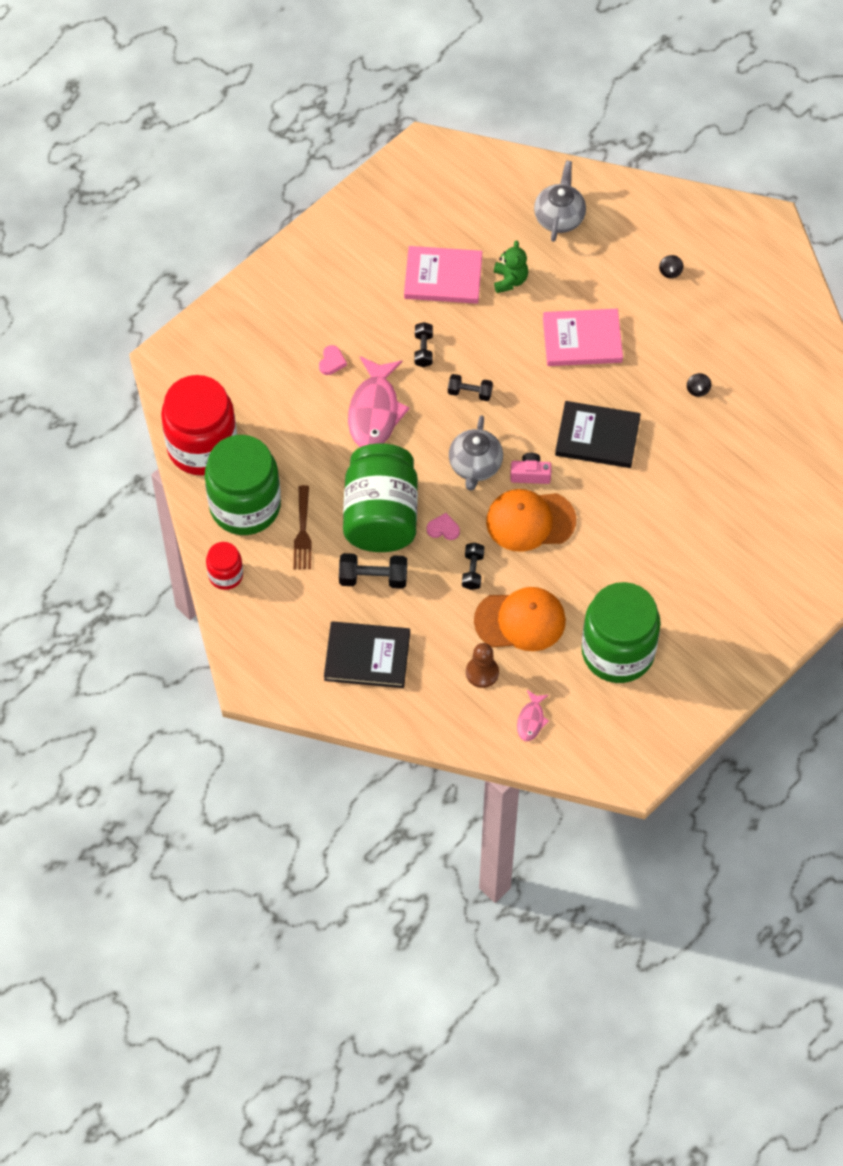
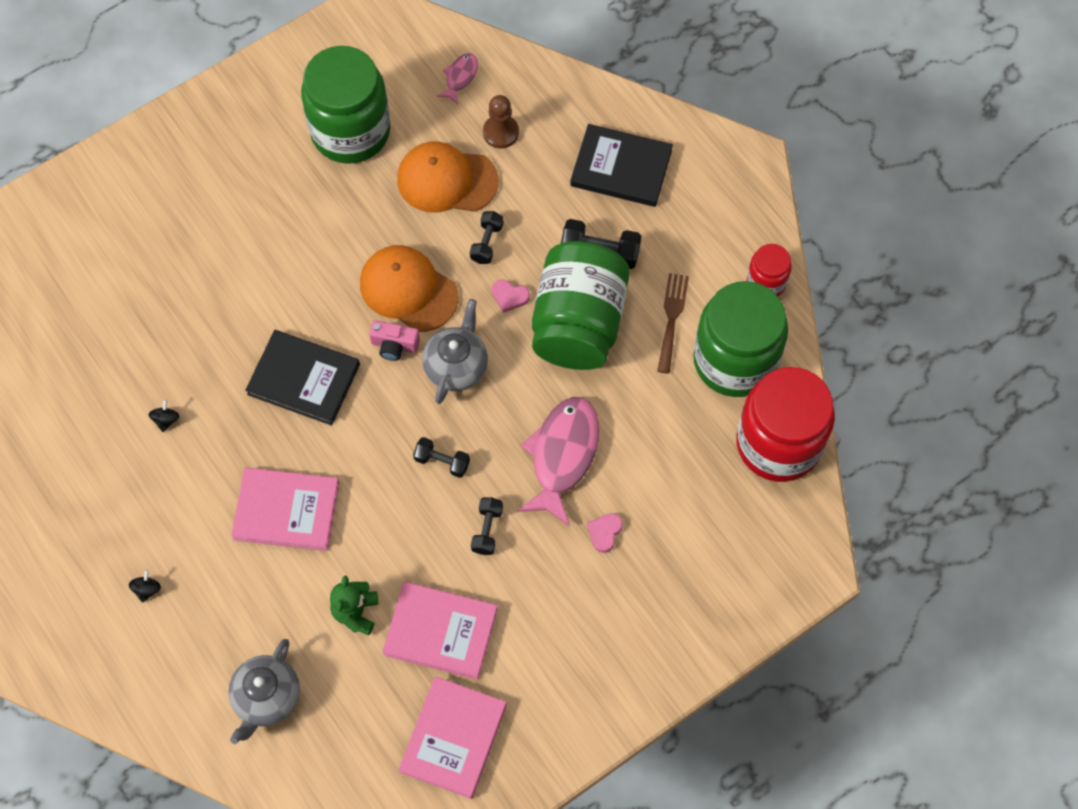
camera: 170 degrees left, 5 degrees up
orange cap [486,489,576,552] -> orange cap turned 150 degrees counterclockwise [360,245,459,332]
none -> pink book [398,676,507,799]

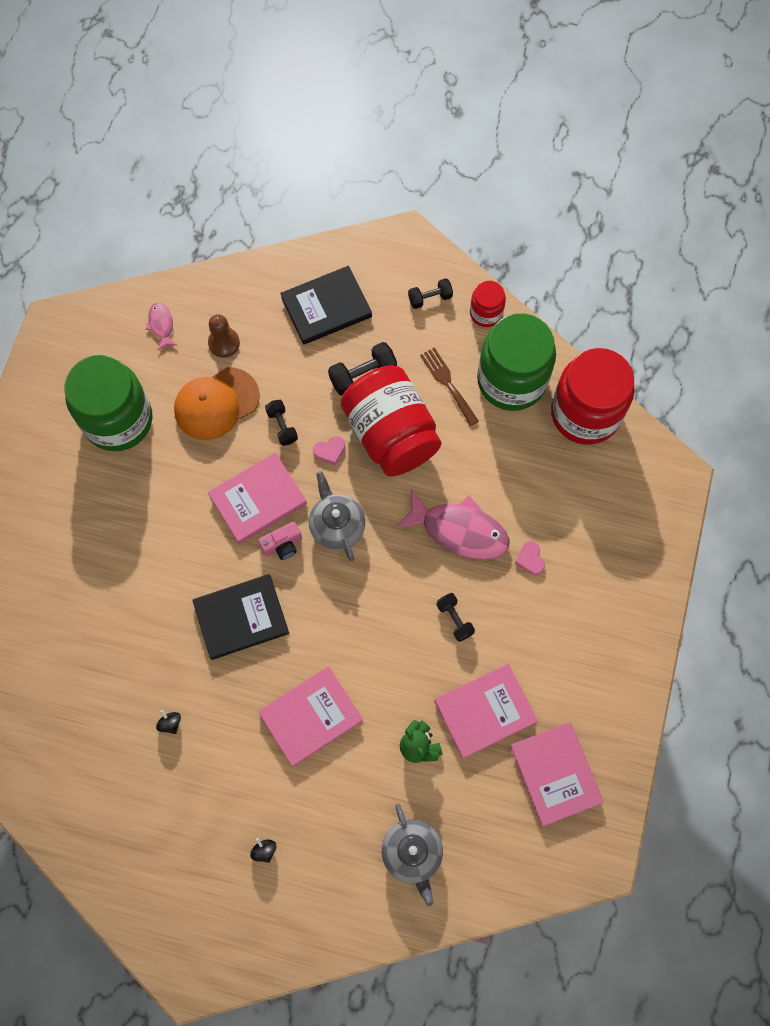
camera: 40 degrees left, 5 degrees up
orange cap [360,245,459,332] -> pink book [208,453,307,544]
black dumbbell [413,437,470,478] -> black dumbbell moved to [408,278,453,309]
pink fish [518,397,599,526] -> pink fish turned 135 degrees clockwise [395,488,510,560]
green jar [532,241,630,370] -> red jar [341,365,441,476]

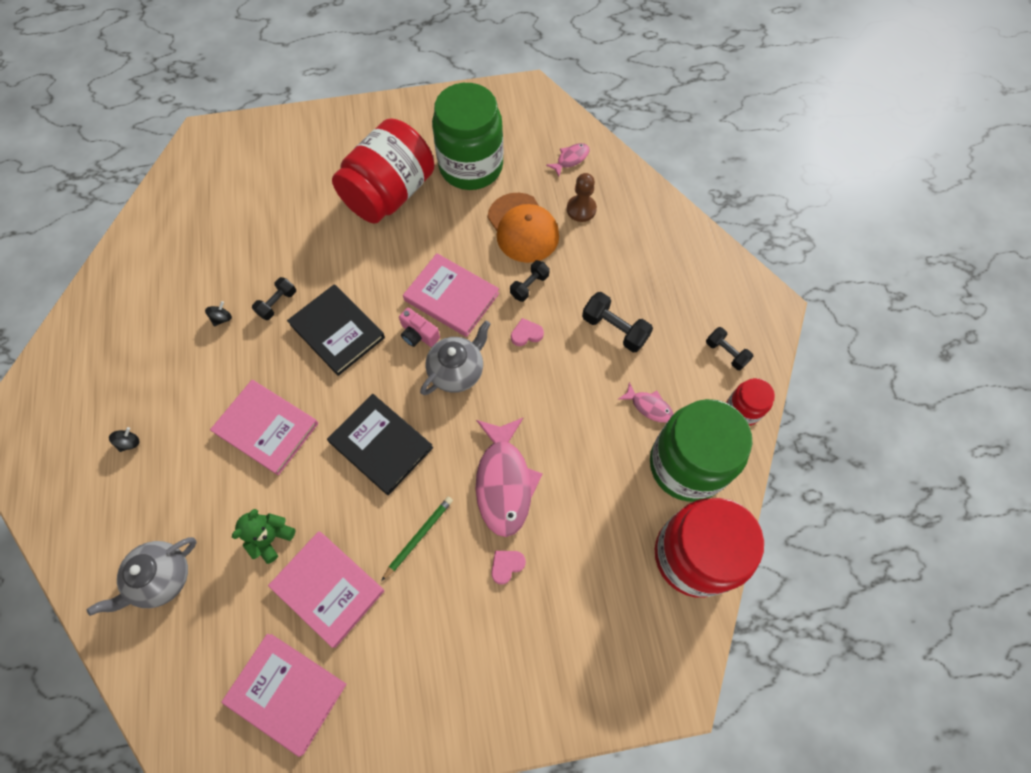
camera: 65 degrees right, 5 degrees down
orange cap [174,367,260,440] -> orange cap turned 150 degrees counterclockwise [488,193,559,263]
black book [280,266,372,345] -> black book moved to [327,394,433,495]
pink heart [313,436,345,465] -> pink heart turned 120 degrees clockwise [511,318,544,346]
red jar [341,365,441,476] -> red jar moved to [332,118,435,224]
brown fork [420,347,479,426] -> pink fish [619,382,673,423]
black dumbbell [437,593,475,642] -> black dumbbell moved to [252,277,296,320]
pink book [510,722,604,827] -> pink book turned 75 degrees clockwise [222,634,346,757]
none -> green pencil [381,497,453,581]

